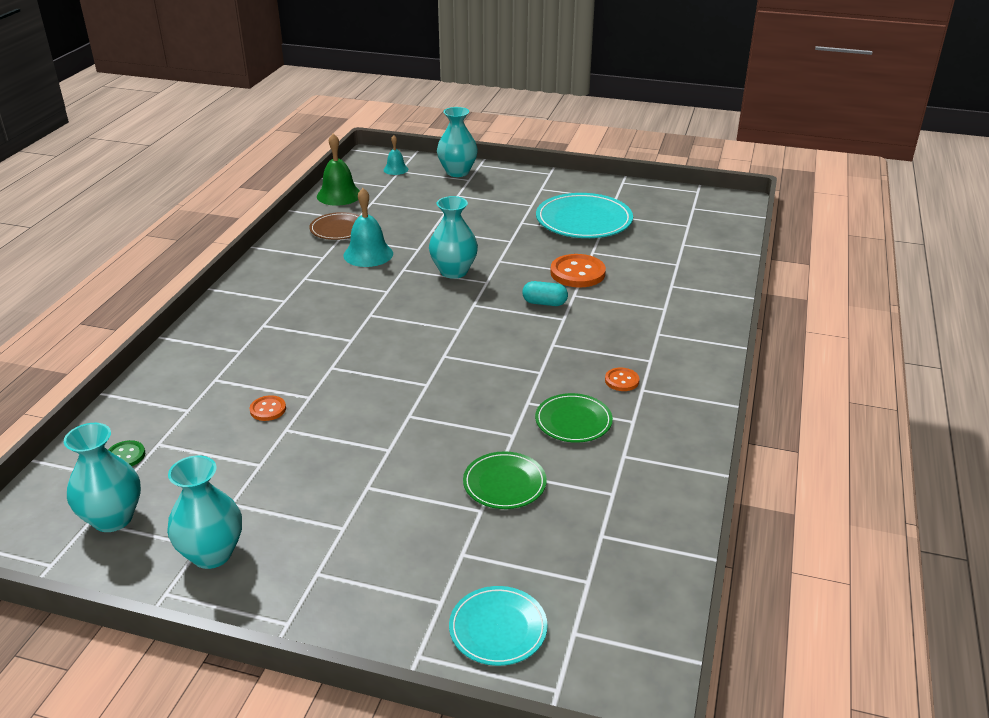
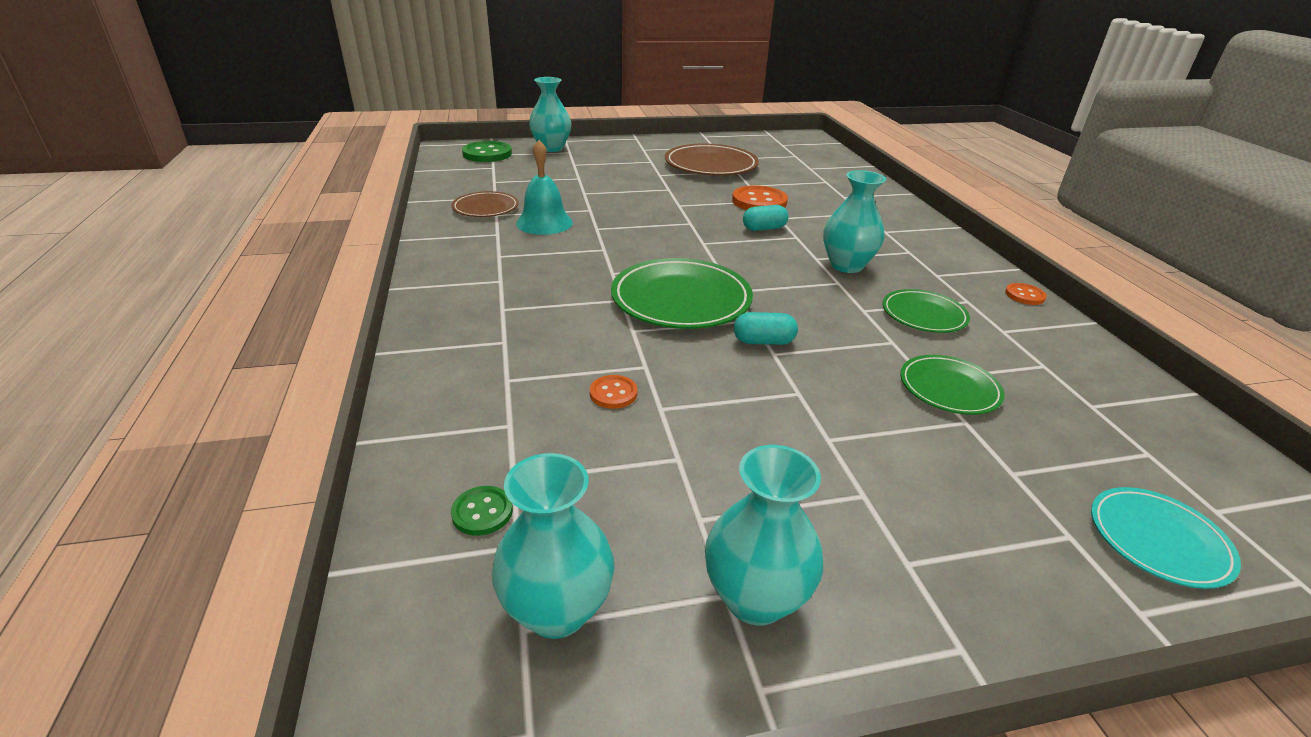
camera: 30 degrees left, 0 degrees up
green bell [317,134,360,206] -> none
turquoise bell [384,135,408,175] -> green button [462,141,512,162]
turquoise vase [429,196,478,279] -> turquoise vase moved to [823,170,886,273]
turquoise plate [536,193,633,238] -> brown plate [665,144,759,176]
orange button [605,368,639,391] -> orange button moved to [1005,283,1047,305]
none -> green plate [611,258,753,329]
none -> turquoise capsule [734,312,798,345]

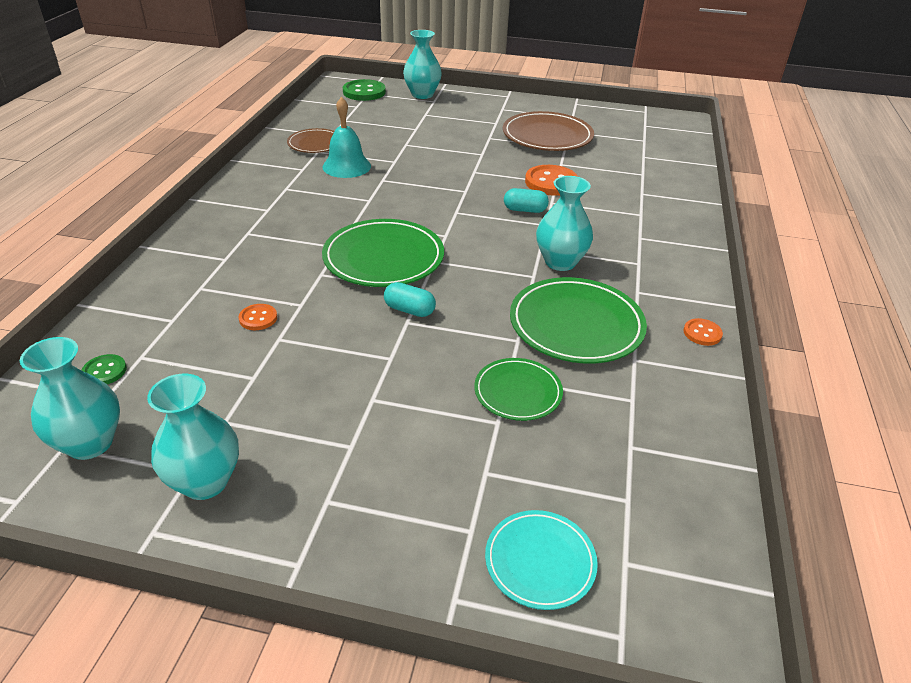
camera: 25 degrees right, 5 degrees up
green plate [882,289,970,333] -> green plate [510,277,647,364], size x1.71

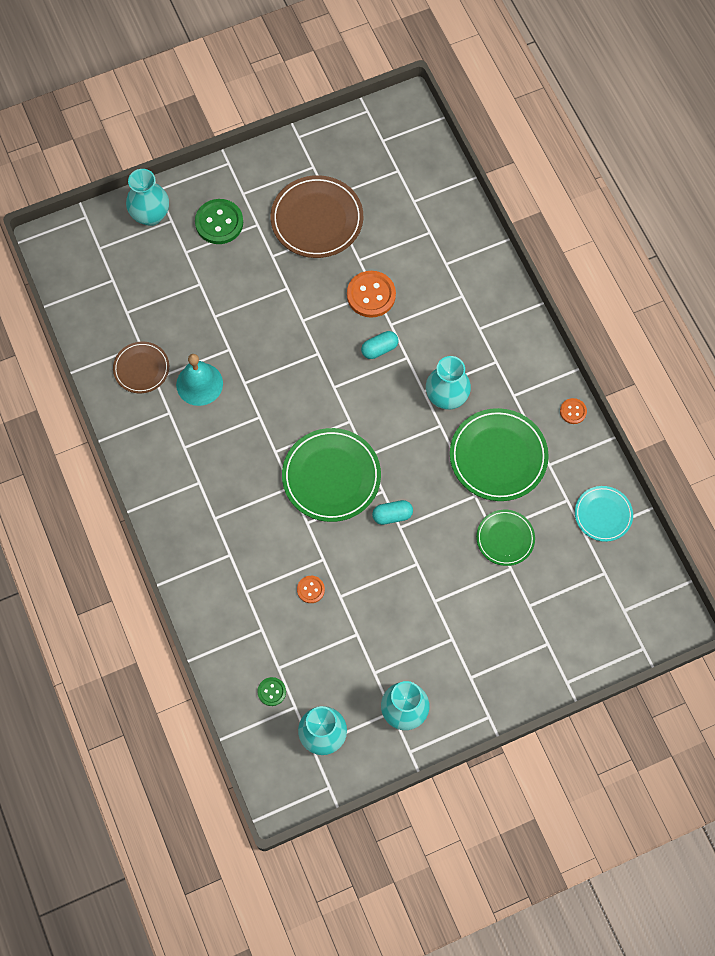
camera: 35 degrees left, 30 degrees up
green button [343,79,386,101] -> green button moved to [195,199,243,244]
turquoise plate [485,510,598,610] -> turquoise plate moved to [575,486,633,542]

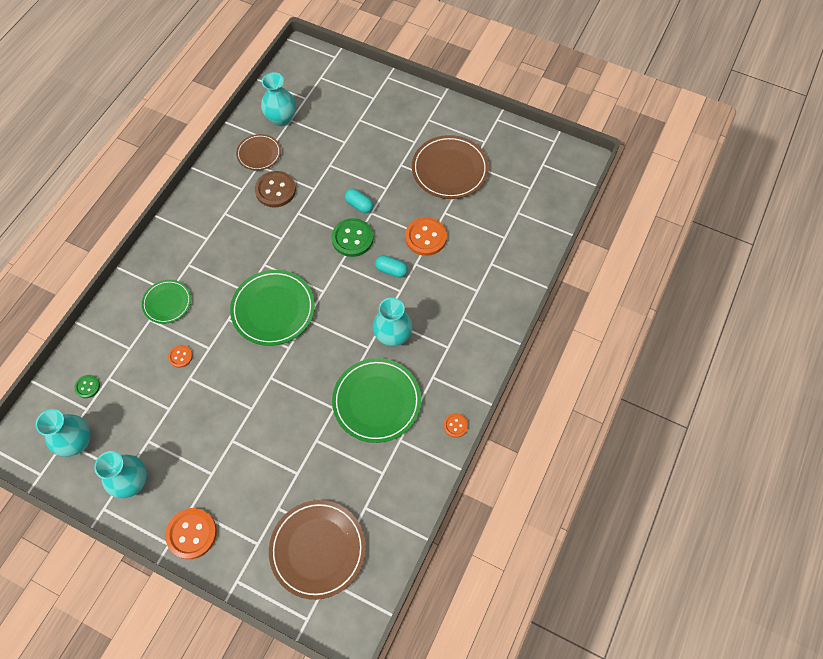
camera: 50 degrees right, 5 degrees down
turquoise vase [126,169,169,226] -> turquoise vase moved to [261,72,296,126]
turquoise bell [176,354,223,406] -> brown button [255,171,296,208]
green button [195,199,243,244] -> green button moved to [331,218,373,257]
turquoise capsule [372,500,413,525] -> turquoise capsule moved to [345,189,373,213]
green plate [476,510,535,566] -> green plate moved to [142,280,191,324]
turquoise plate [575,486,633,542] -> none
none -> orange button [165,508,217,559]
none -> brown plate [269,500,366,600]

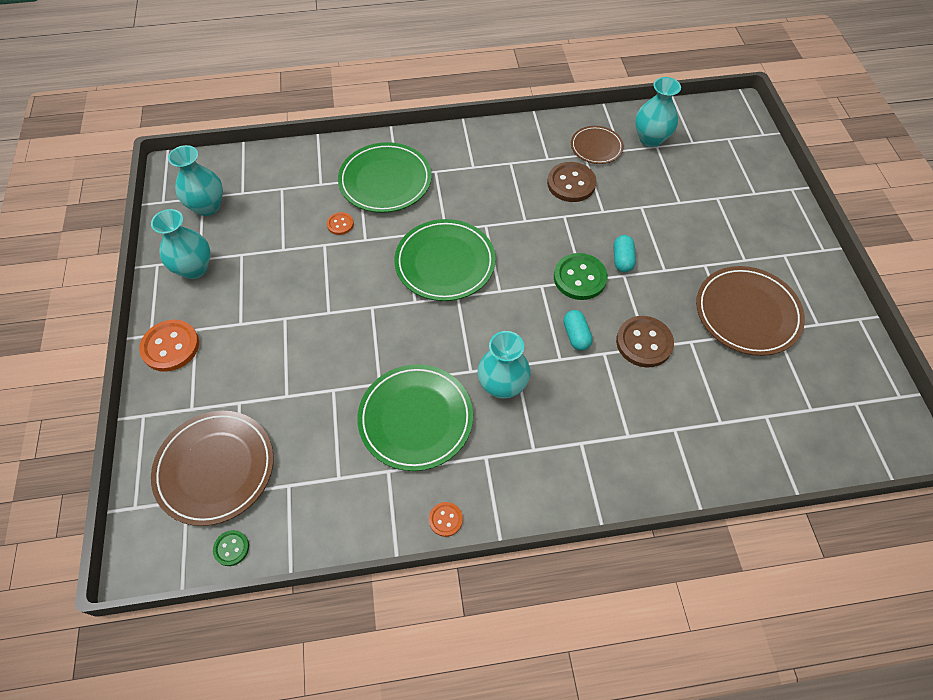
camera: 55 degrees right, 5 degrees down
green button [75,375,100,398] -> green button moved to [213,530,249,566]
green plate [142,280,191,324] -> green plate [338,142,432,213], size x1.71
orange button [405,217,447,256] -> brown button [616,316,674,368]

